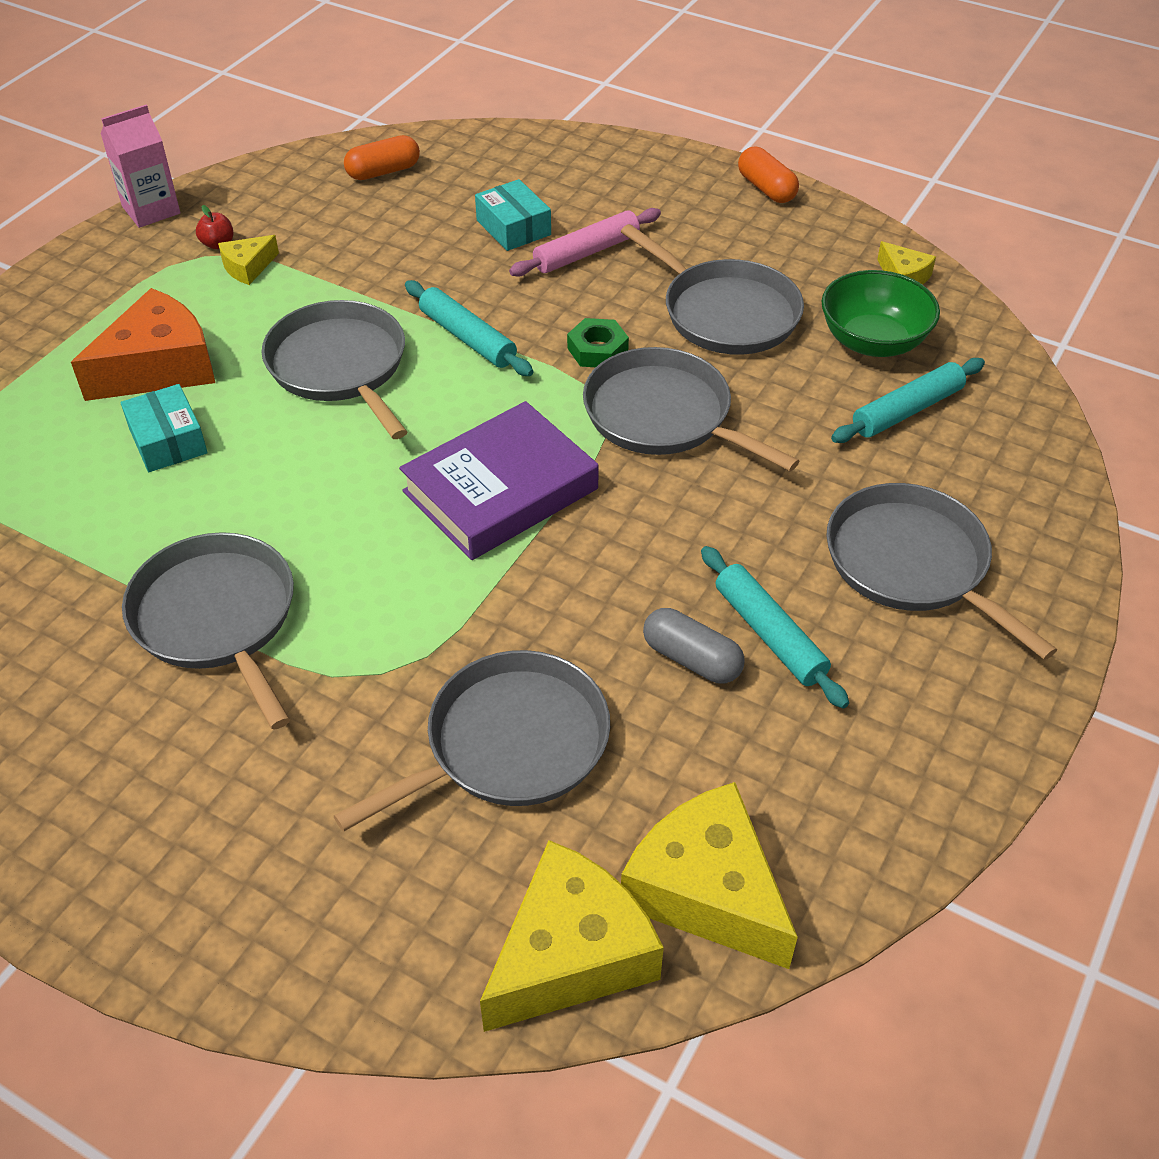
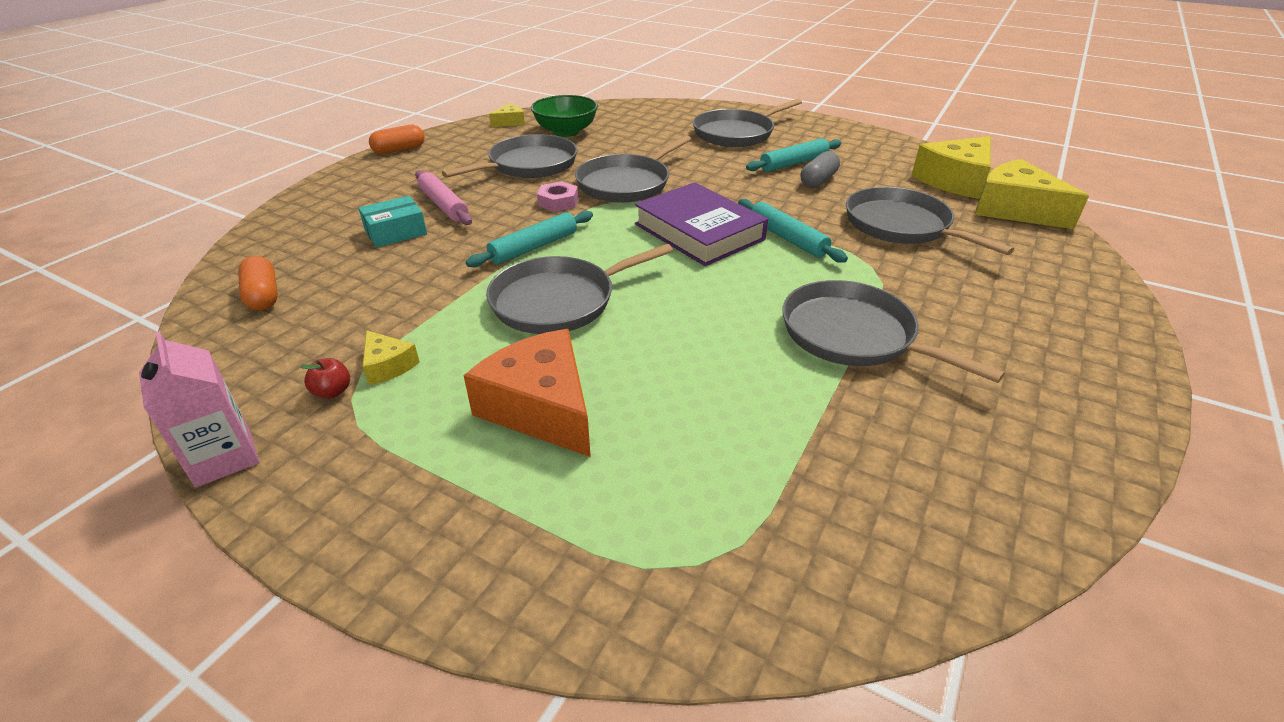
camera: 90 degrees left, 10 degrees down
turquoise box [121,384,207,472] -> none
grey pan [122,532,294,730] -> grey pan turned 75 degrees clockwise [783,280,1005,383]
green nut [567,318,629,367] -> pink nut [537,181,578,212]
turquoise rolling pin [831,358,985,443] -> turquoise rolling pin moved to [738,199,848,263]

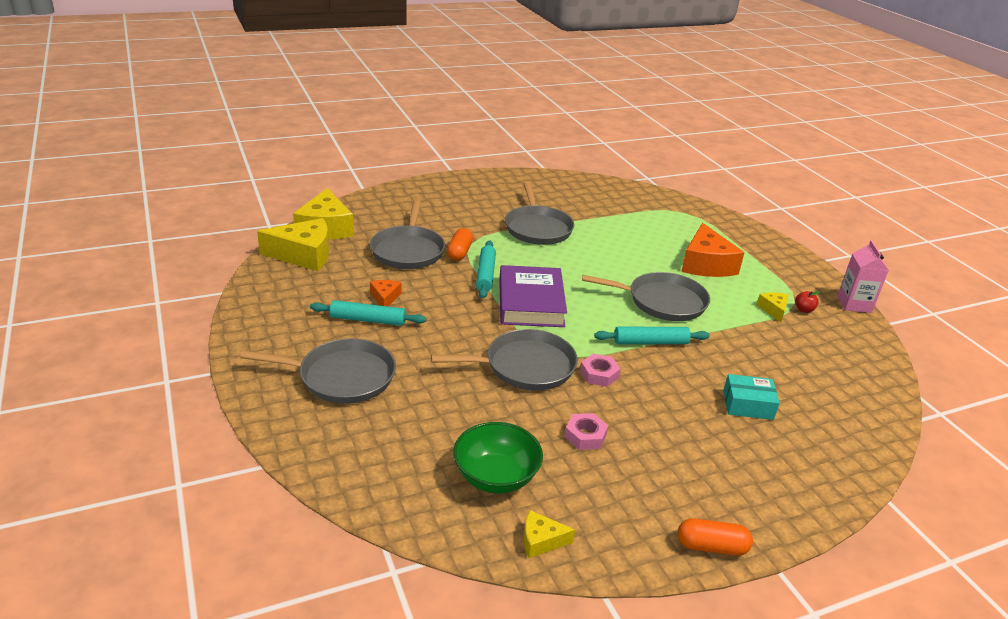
camera: 145 degrees left, 5 degrees down
orange capsule [238,256,278,311] -> orange capsule moved to [447,228,473,261]
pink rolling pin [415,170,472,225] -> none
grey pan [442,134,577,178] -> pink nut [564,413,608,450]
grey capsule [801,151,840,188] -> orange cheese [370,280,401,307]

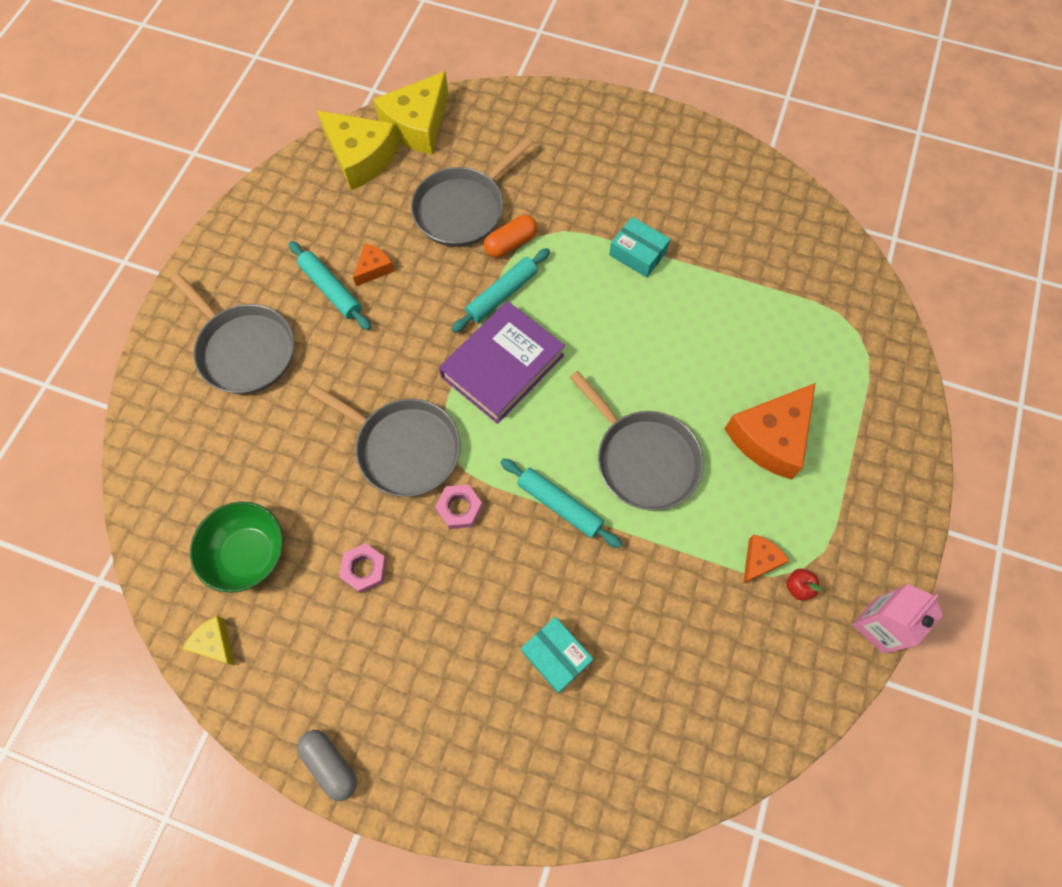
camera: 45 degrees right, 35 degrees up
grey pan [505,182,574,245] -> turquoise box [609,217,670,278]
orange capsule [678,518,753,556] -> grey capsule [297,730,357,801]
yellow cheese [757,292,789,322] -> orange cheese [743,535,790,584]

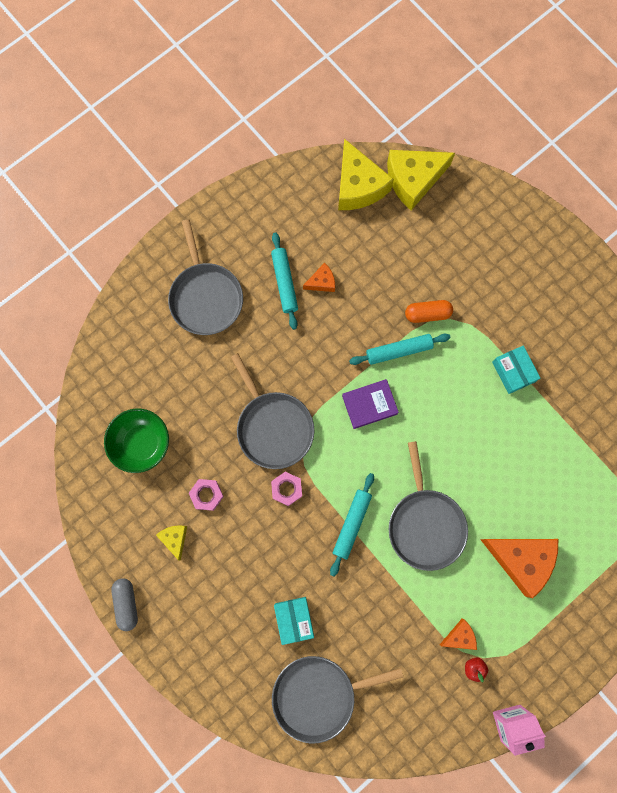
camera: 30 degrees right, 10 degrees up
yellow cheese [182,616,235,665] -> yellow cheese moved to [156,525,187,560]
grey pan [411,138,532,247] -> grey pan moved to [272,656,403,744]
purple book [439,301,565,424] -> purple book [342,379,399,429], size x0.61
turquoise rolling pin [500,458,622,548] -> turquoise rolling pin turned 45 degrees clockwise [330,473,374,577]
orange cheese [725,383,816,479] -> orange cheese turned 135 degrees counterclockwise [480,539,558,598]

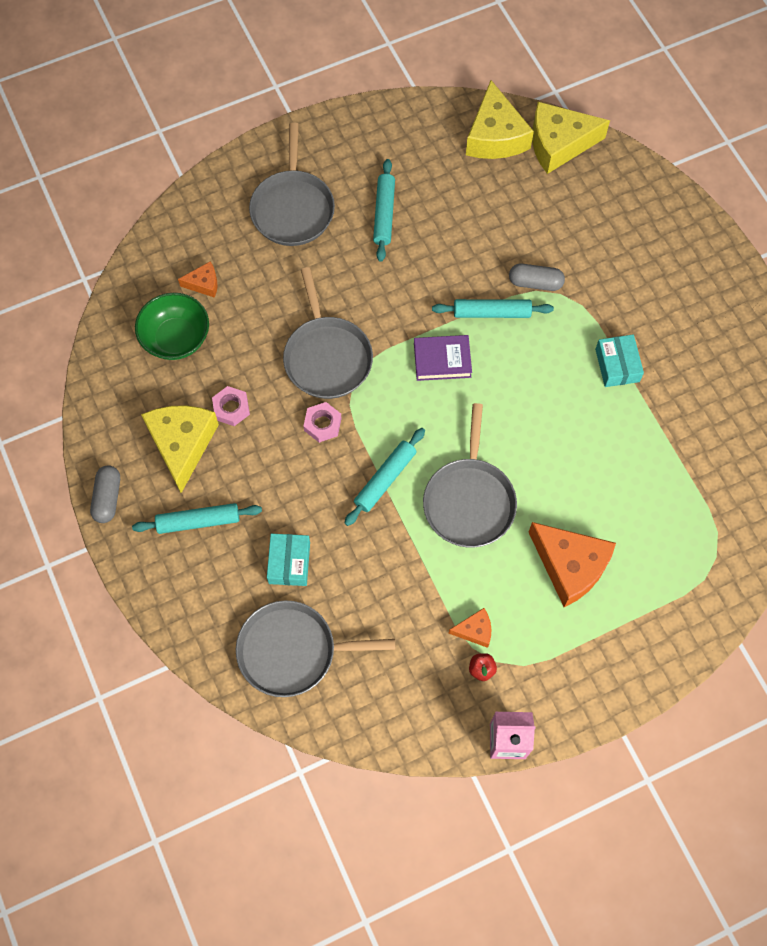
camera: 15 degrees right, 10 degrees down
yellow cheese [156,525,187,560] -> yellow cheese [141,405,219,493], size x2.06
orange cheese [303,263,335,292] -> orange cheese moved to [178,261,218,298]
orange capsule [405,300,453,323] -> grey capsule [509,264,565,291]
none -> turquoise rolling pin [132,503,262,534]

